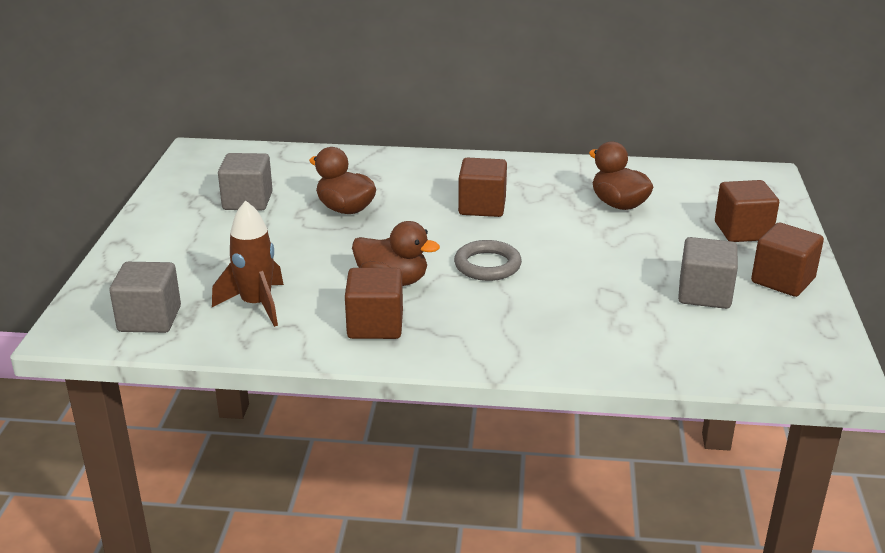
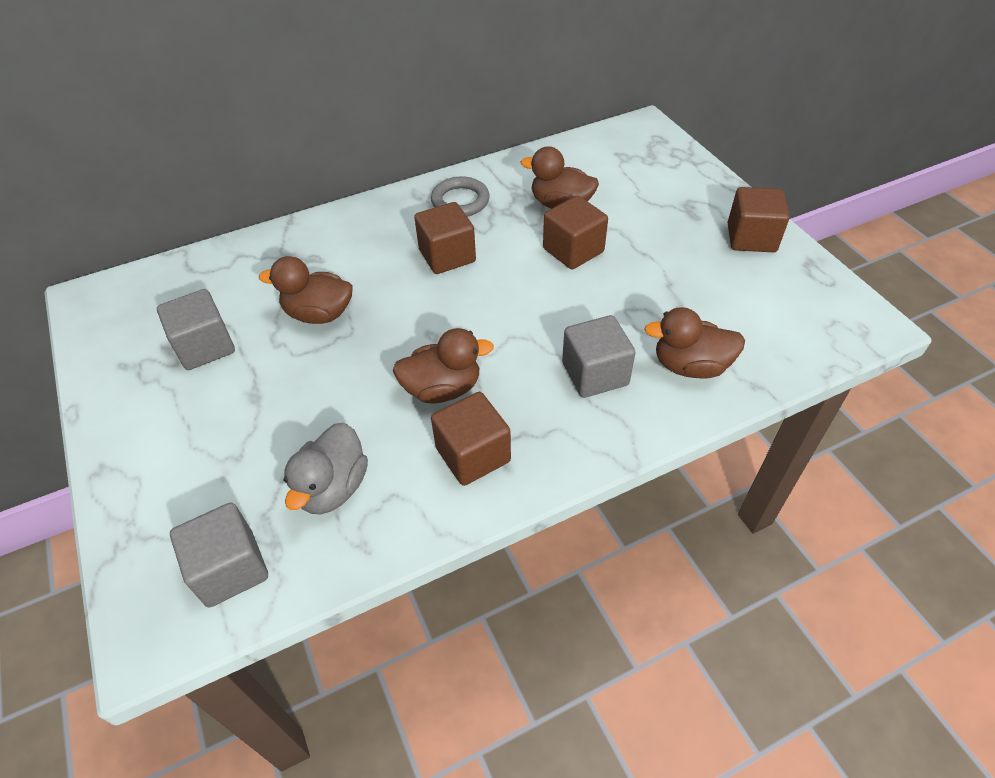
camera: 30 degrees left, 20 degrees up
brown rocket [212,200,284,327] -> grey duck [283,423,368,514]
grey ring [454,240,522,281] -> grey ring moved to [431,176,490,217]
grey cube [678,237,738,309] -> grey cube moved to [562,315,636,398]
brown cube [715,180,779,242] -> brown cube moved to [543,196,608,269]
none -> brown duck [644,307,745,378]

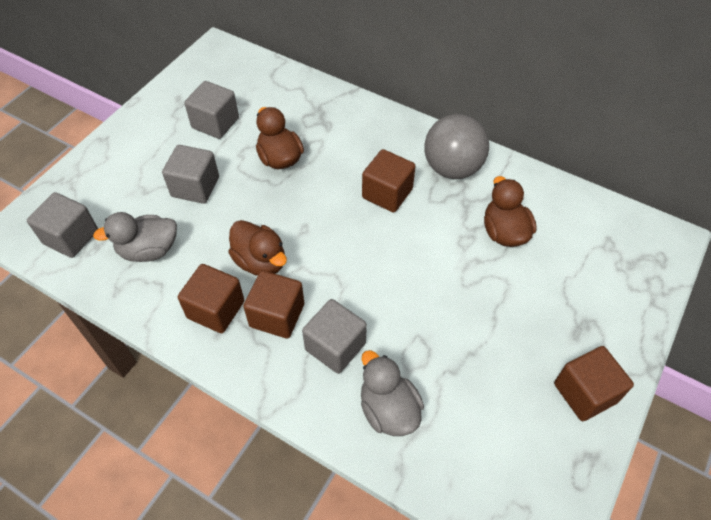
camera: 55 degrees right, 5 degrees up
grey ring [431,176,490,217] -> grey ball [424,114,489,179]
brown cube [543,196,608,269] -> brown cube moved to [243,271,304,338]
brown duck [644,307,745,378] -> grey duck [361,350,424,436]
none -> grey cube [162,145,219,204]

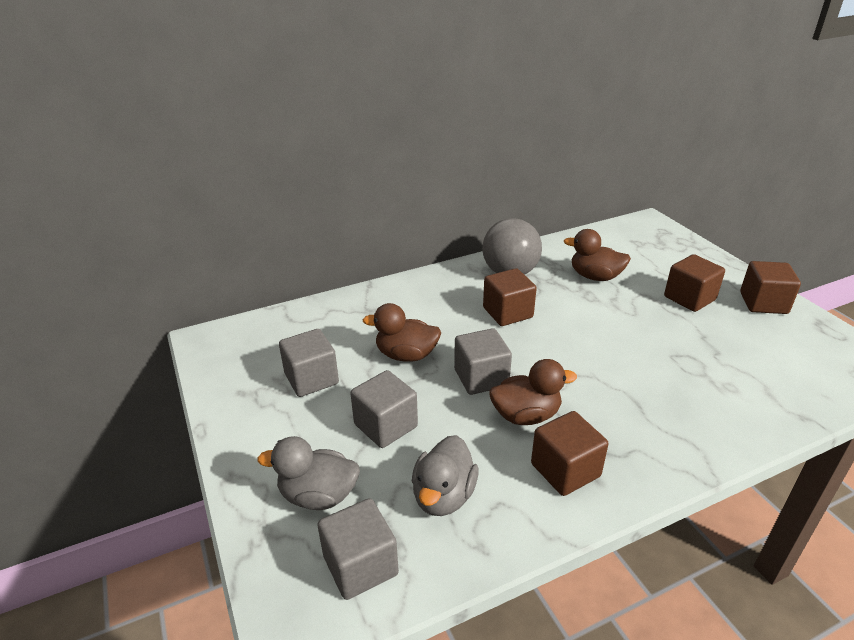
camera: 55 degrees left, 20 degrees down
brown cube [243,271,304,338] -> brown cube moved to [664,254,725,312]
grey cube [302,299,367,374] -> grey cube moved to [454,328,512,395]
grey duck [361,350,424,436] -> grey duck moved to [257,436,360,510]

